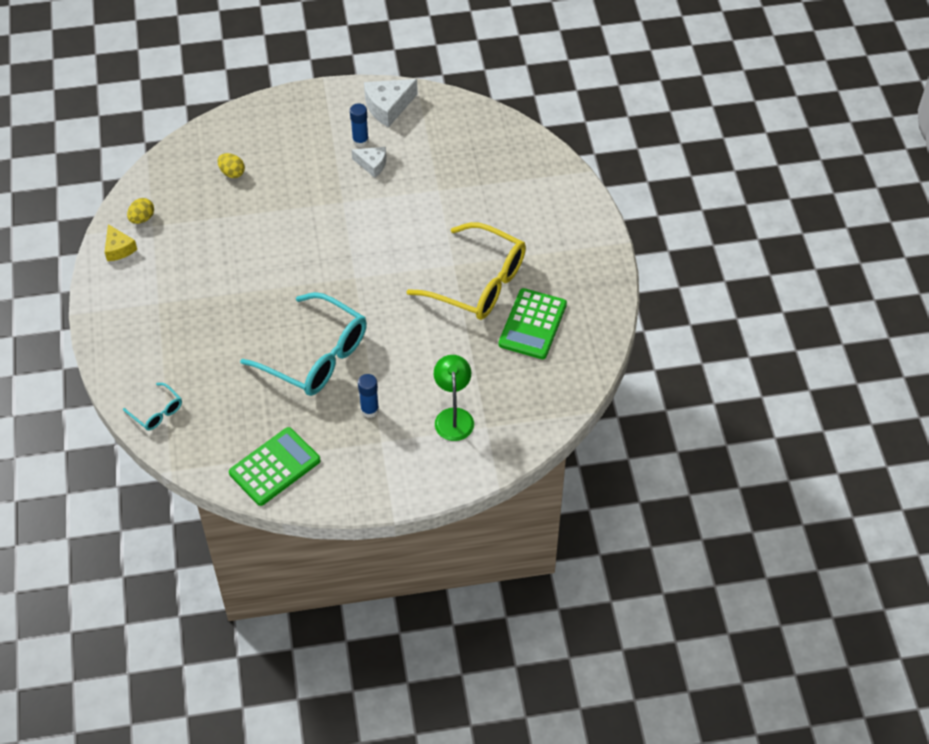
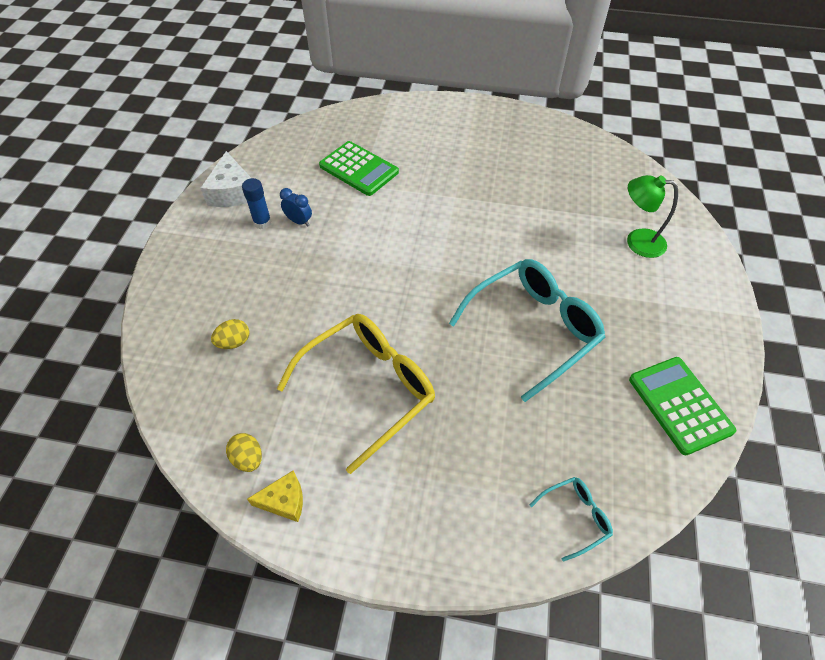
camera: 70 degrees left, 0 degrees up
white cheese [351,147,386,178] -> blue clock [280,188,312,226]
blue glue stick [358,374,379,418] -> none
yellow glasses [407,222,526,320] -> yellow glasses moved to [277,314,435,474]
green calculator [499,288,567,359] -> green calculator moved to [319,141,399,196]

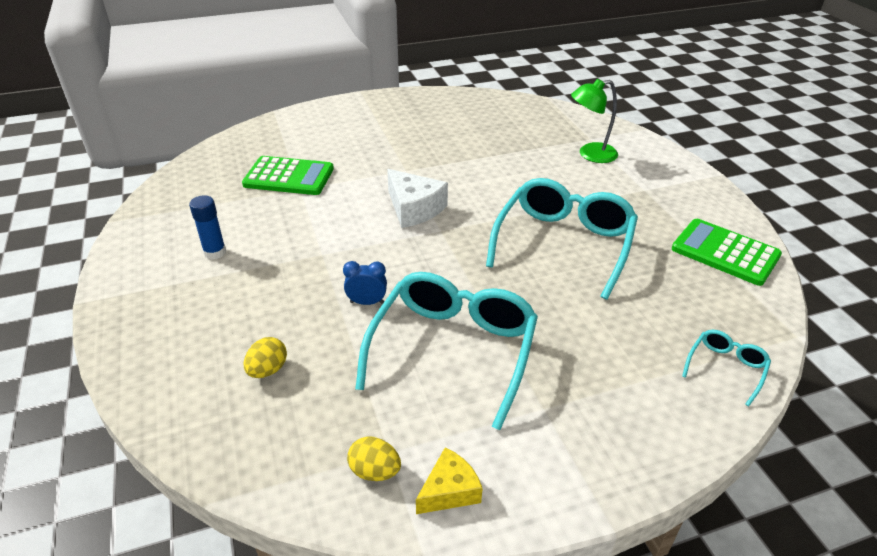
camera: 30 degrees left, 15 degrees down
white cheese [201,151,251,207] -> white cheese moved to [387,169,448,228]
yellow glasses [277,314,435,474] -> turquoise glasses [355,272,538,430]
blue clock [280,188,312,226] -> blue clock moved to [343,261,387,305]

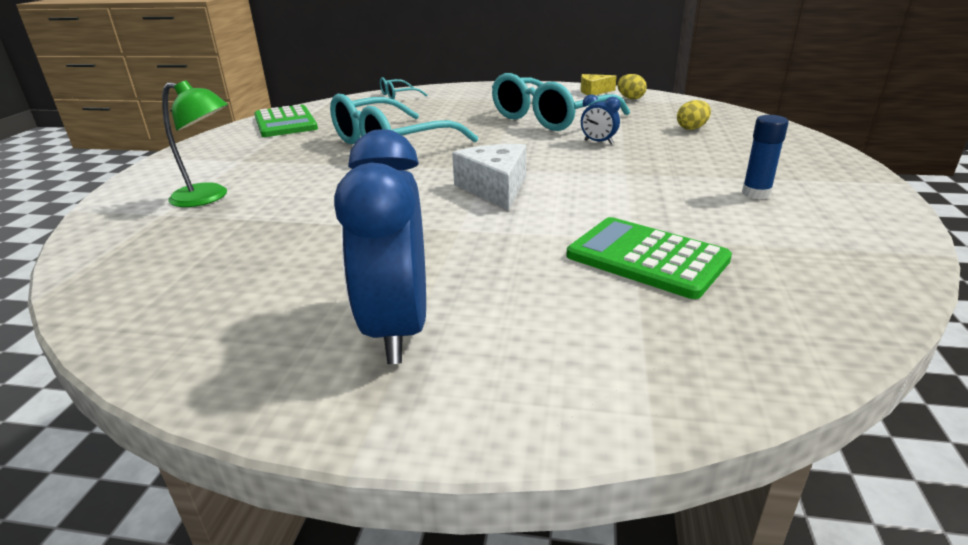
camera: 150 degrees left, 10 degrees down
none -> blue clock [334,129,426,364]

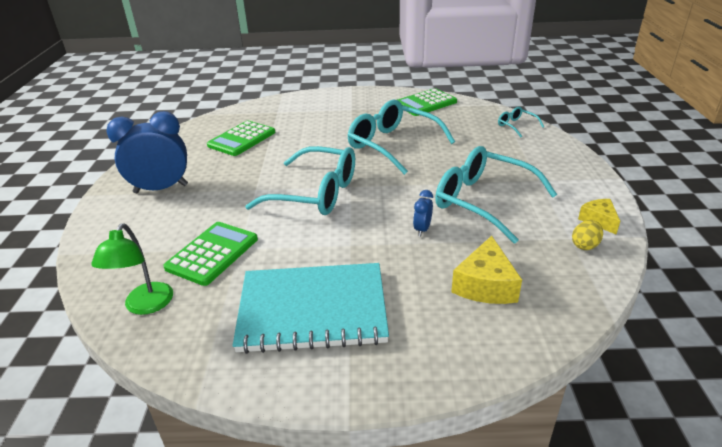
camera: 80 degrees right, 5 degrees up
green lamp [162,80,228,207] -> green lamp moved to [91,223,173,315]
white cheese [452,144,526,211] -> turquoise glasses [245,146,355,215]
yellow egg [677,100,711,130] -> yellow cheese [451,236,522,304]
blue glue stick [742,115,789,200] -> turquoise notebook [232,263,389,354]
none -> green calculator [207,121,275,156]

